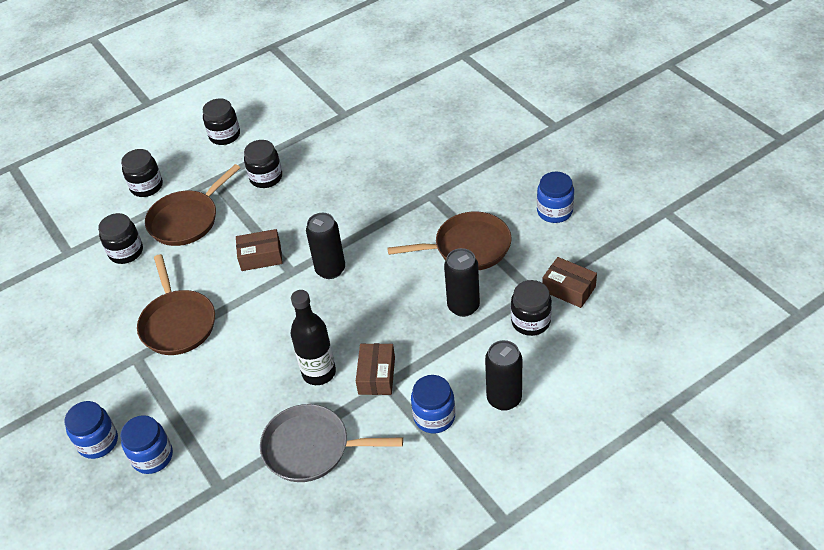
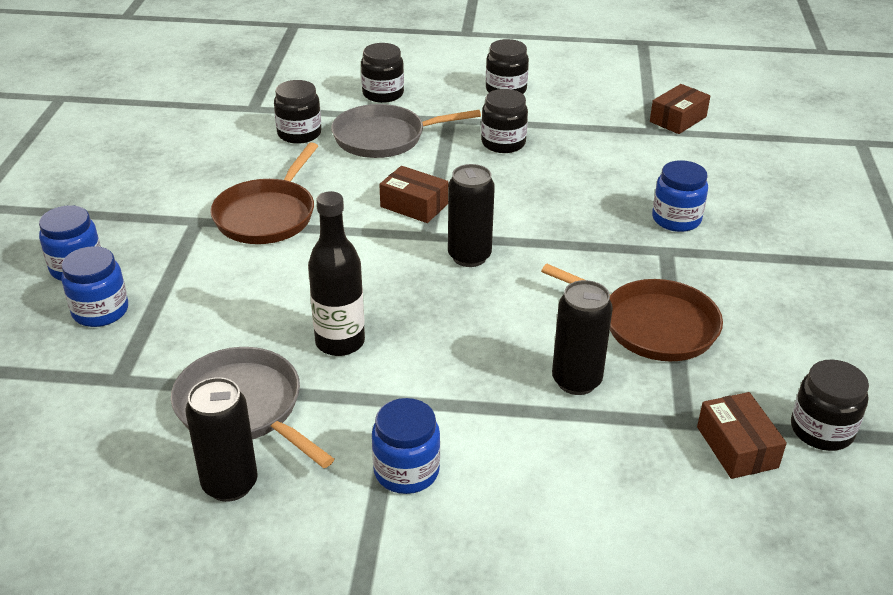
camera: 35 degrees right, 10 degrees down
brown pan [145,164,240,246] -> grey pan [331,104,481,158]
brown box [356,343,395,395] -> brown box moved to [650,84,710,134]
black can [485,340,522,411] -> black can moved to [185,377,258,502]
black jar [511,280,552,336] -> black jar moved to [791,359,869,451]
blue jar [537,172,574,223] -> blue jar moved to [652,160,708,232]

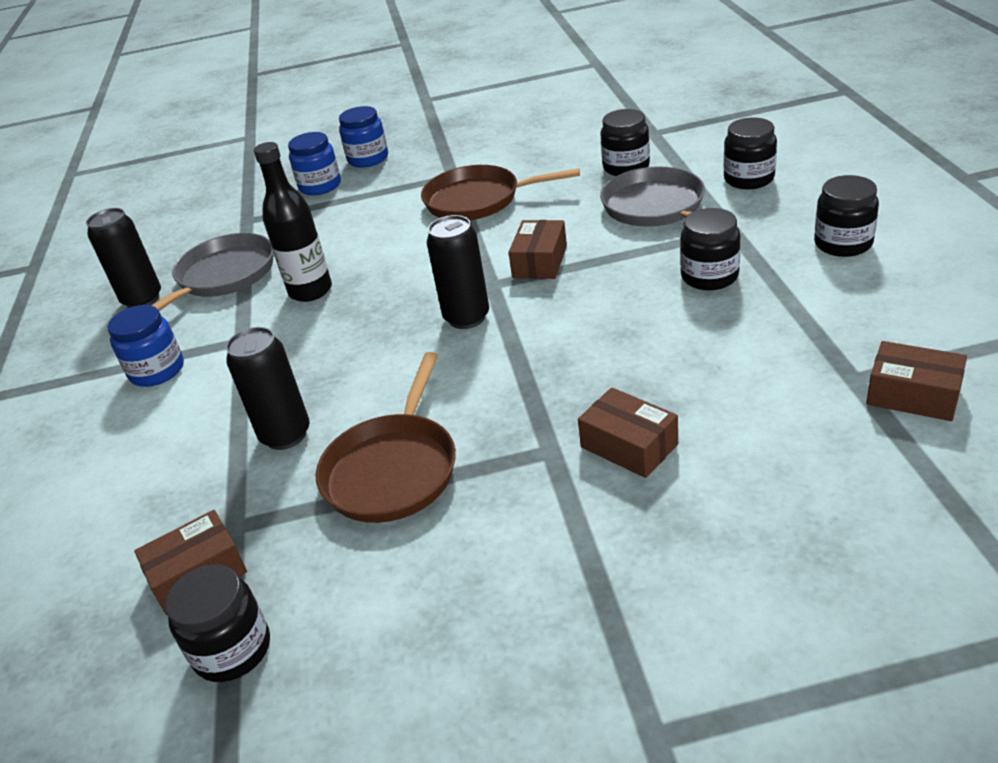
camera: 80 degrees right, 0 degrees up
blue jar [652,160,708,232] -> brown box [578,387,678,478]

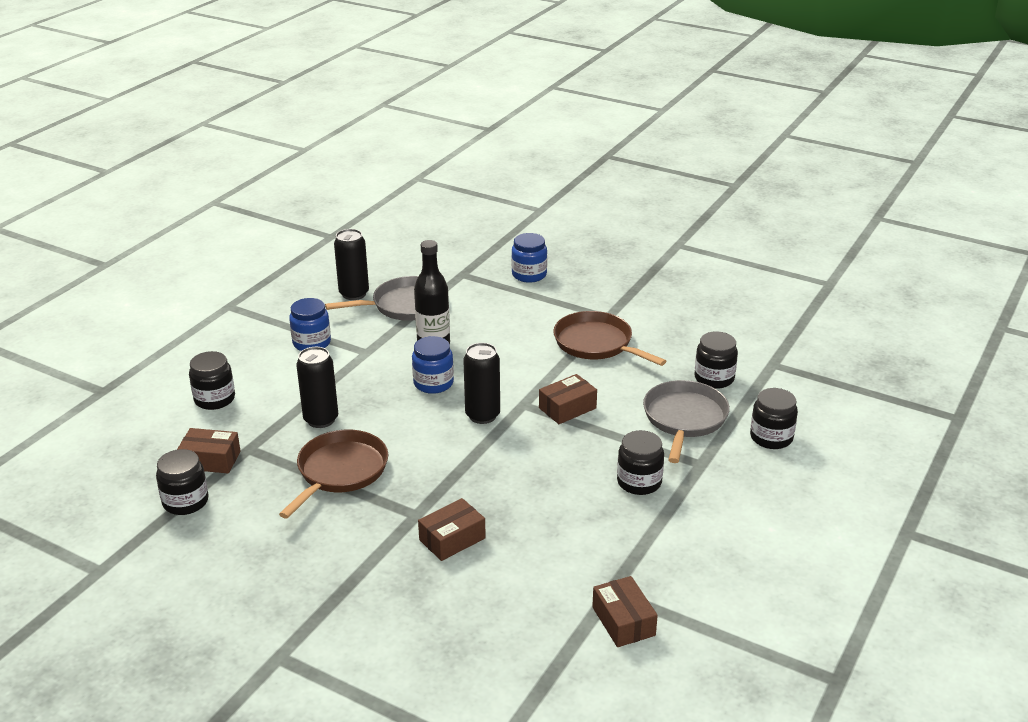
camera: 35 degrees right, 5 degrees down
brown pan [316,352,456,523] -> brown pan turned 150 degrees clockwise [279,430,388,519]
blue jar [339,106,388,168] -> blue jar moved to [412,336,454,394]
brown box [578,387,678,478] -> brown box turned 60 degrees clockwise [418,498,486,561]
black jar [814,175,879,257] -> black jar moved to [189,351,235,410]

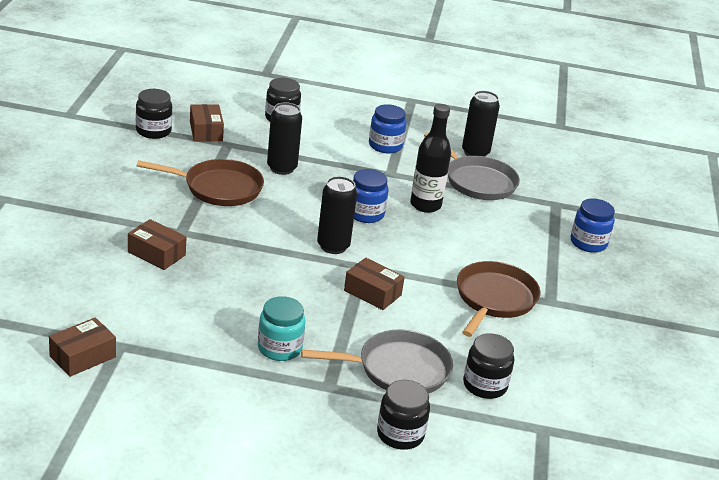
camera: 65 degrees right, 0 degrees up
black jar [617,430,664,495] -> turquoise jar [258,296,305,361]

